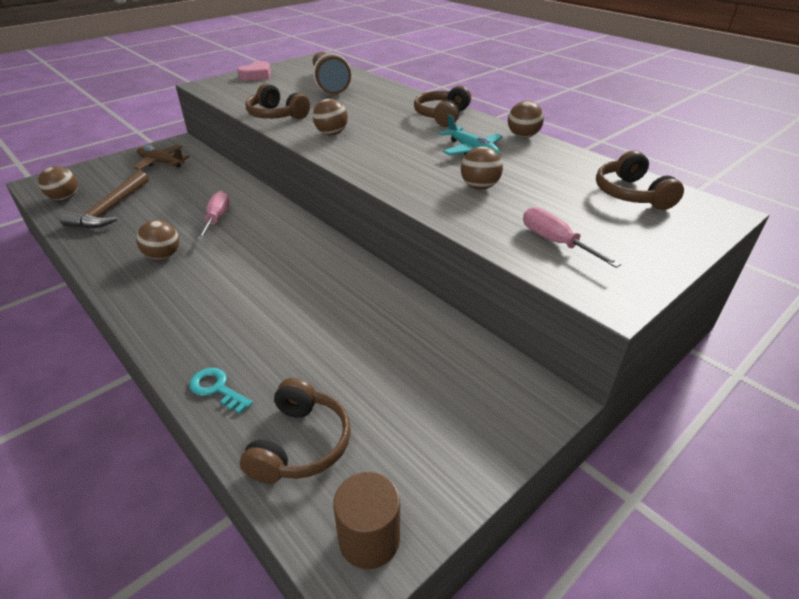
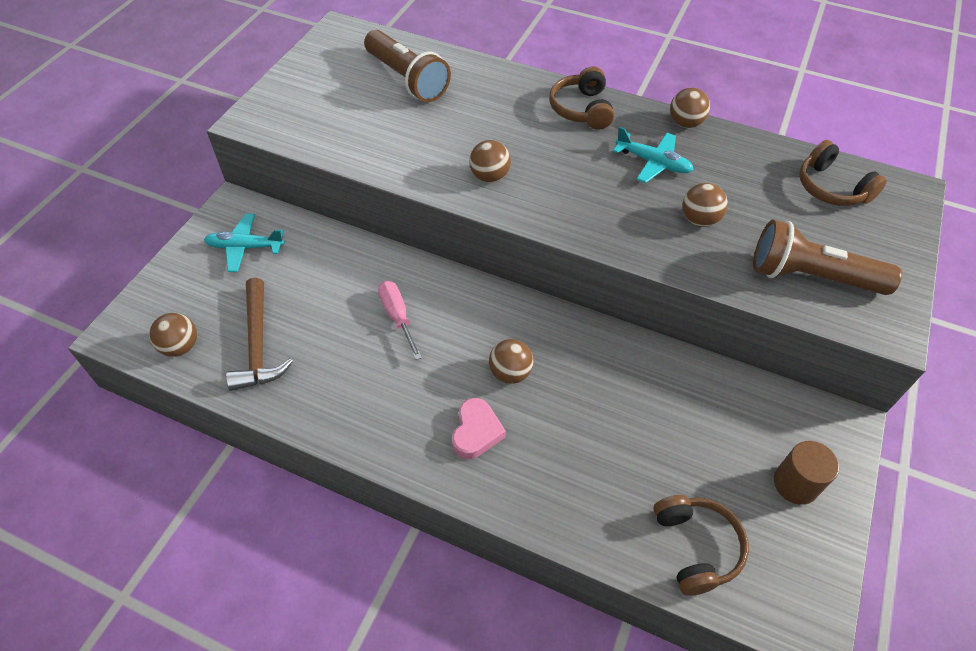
camera: 25 degrees left, 15 degrees up
brown plane [133,145,190,170] -> turquoise plane [204,214,285,272]
brown ball [136,220,179,260] -> brown ball moved to [489,339,534,384]
turquoise key [189,368,253,414] -> none
pink heart [237,61,271,80] -> pink heart moved to [452,398,506,459]
brown headphones [245,83,310,119] -> none
brown cylinder [333,472,400,569] -> brown cylinder moved to [774,441,839,505]
pink screwdriver [523,207,621,268] -> brown flashlight [753,219,902,295]

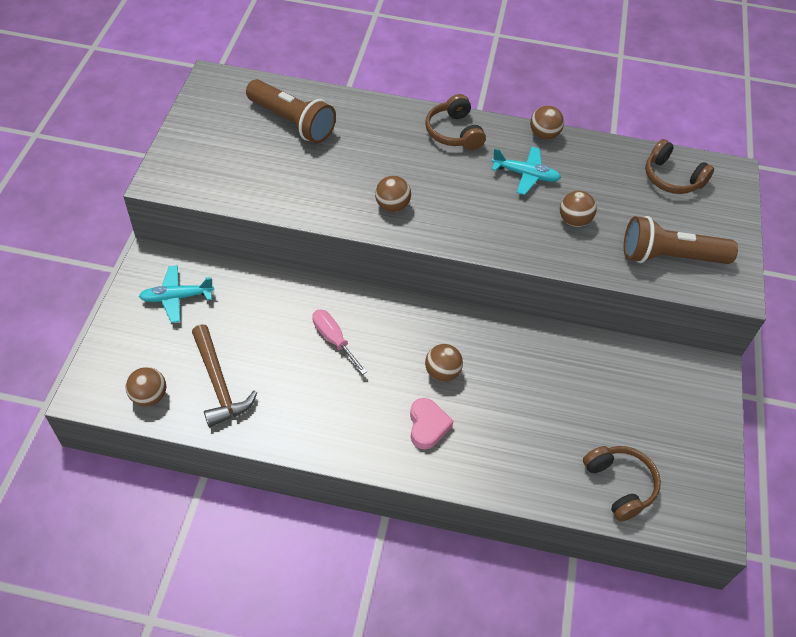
camera: 15 degrees left, 0 degrees up
brown cylinder [774,441,839,505] -> none

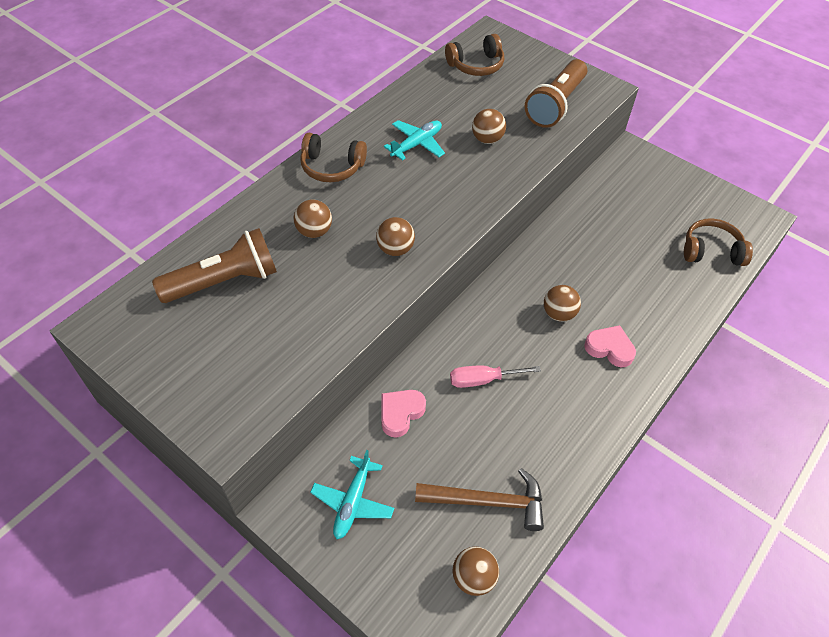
camera: 60 degrees left, 0 degrees up
brown ball [530,105,564,140] -> brown ball moved to [294,200,332,238]
none -> pink heart [381,390,426,438]

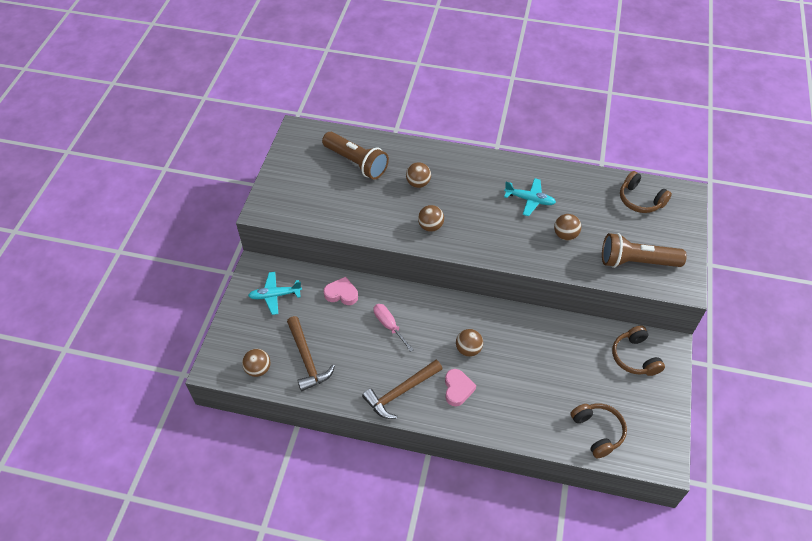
camera: 65 degrees right, 0 degrees up
brown headphones [300,133,367,182] -> brown headphones moved to [612,326,665,376]
none -> brown hammer [362,360,442,419]

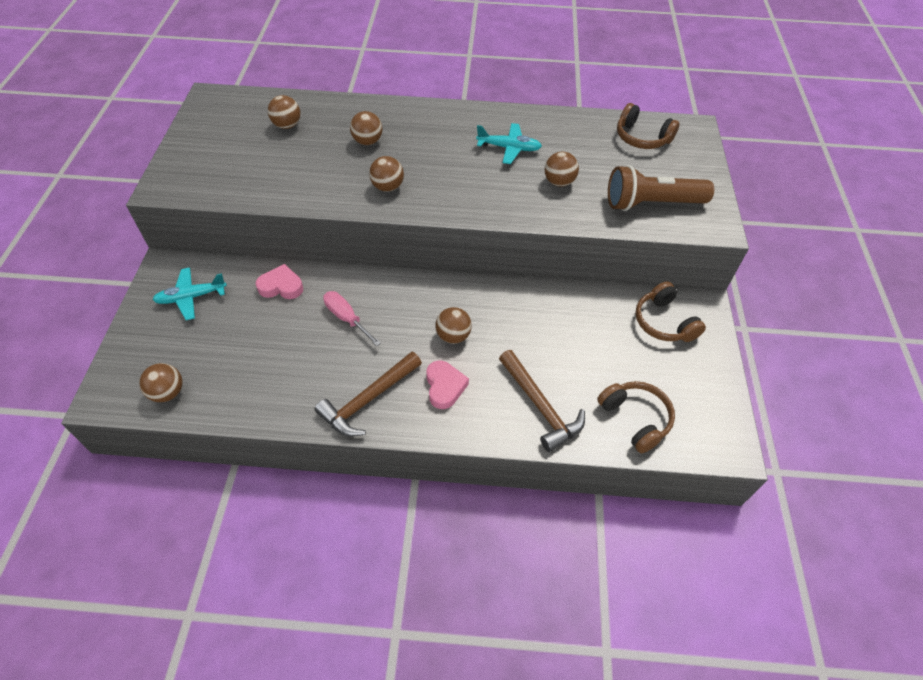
camera: 10 degrees left, 0 degrees up
brown hammer [287,316,335,391] -> brown hammer moved to [499,350,585,452]
brown flashlight [322,132,389,180] -> brown ball [268,95,300,129]

